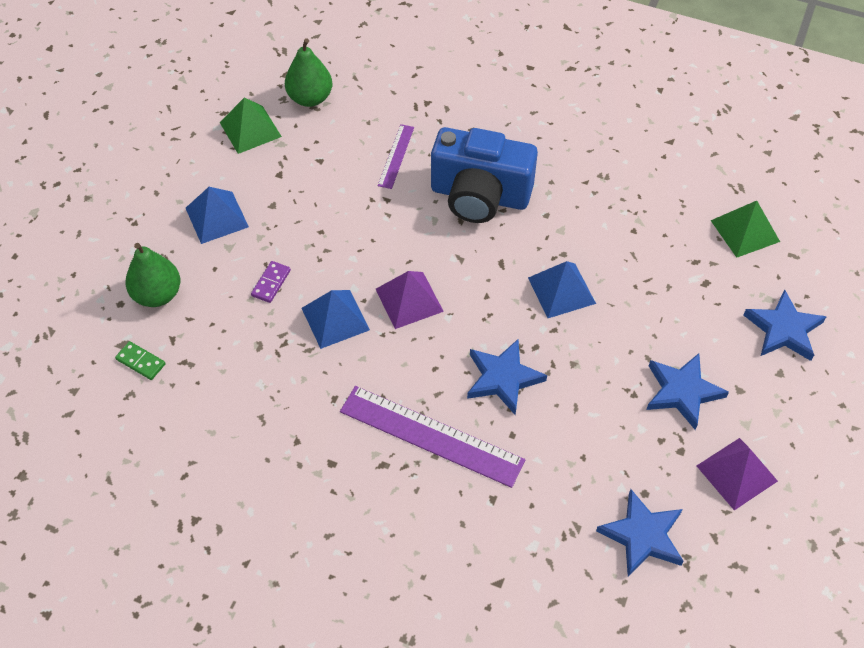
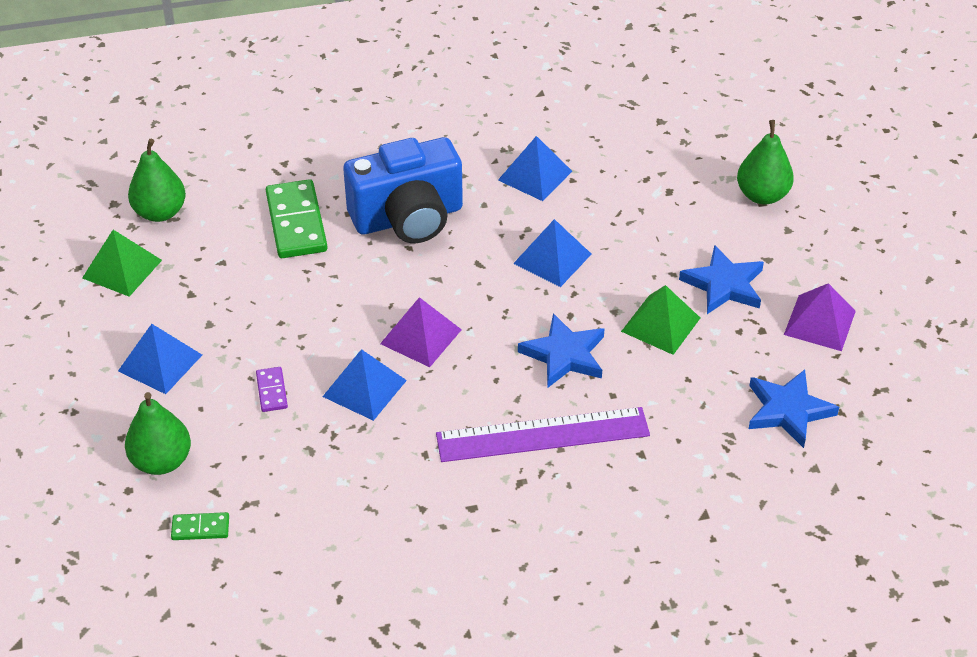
camera: 35 degrees left, 10 degrees down
purple ruler [378,124,414,189] -> green domino [266,179,328,258]
green pyramid [710,201,780,258] -> green pyramid moved to [621,285,700,355]
blue star [744,289,826,361] -> green pear [737,120,794,204]
none -> blue pyramid [498,136,572,201]

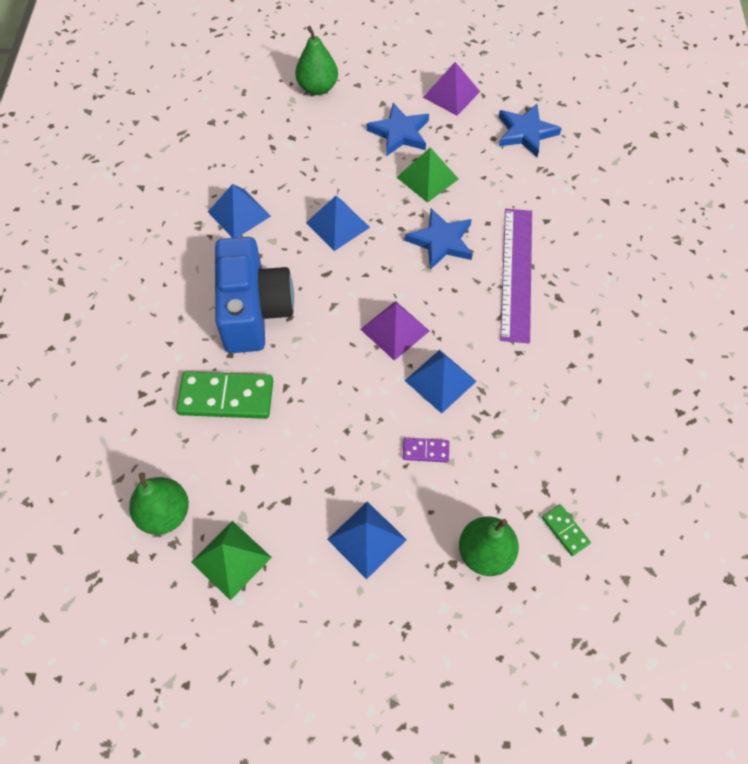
camera: 75 degrees left, 15 degrees up
green domino [171,512,229,540] -> green domino turned 45 degrees counterclockwise [542,504,591,556]

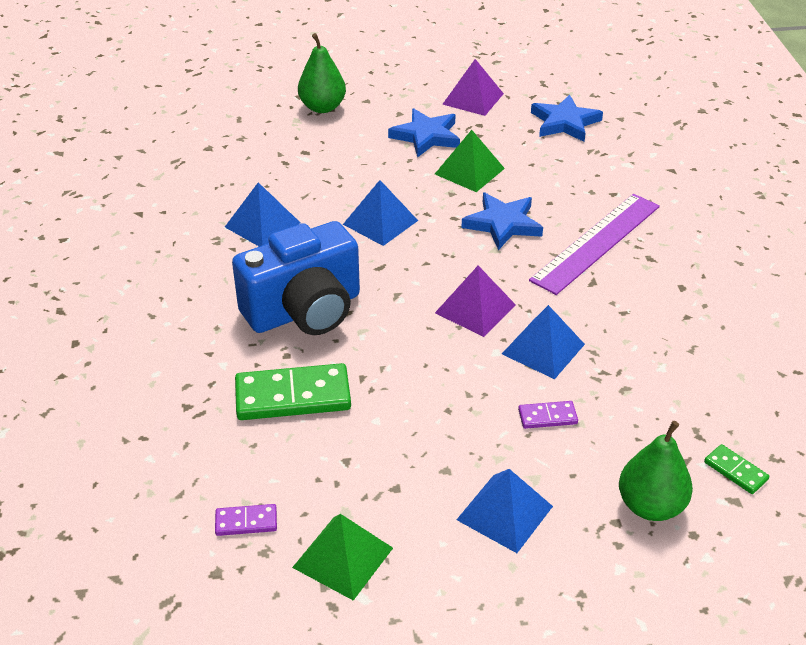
camera: 10 degrees left, 20 degrees down
green pear [129,472,189,535] -> purple domino [215,504,277,536]
blue camera [215,237,294,353] -> blue camera turned 75 degrees clockwise [232,221,360,335]
purple ruler [500,209,532,343] -> purple ruler turned 45 degrees clockwise [529,194,660,295]

